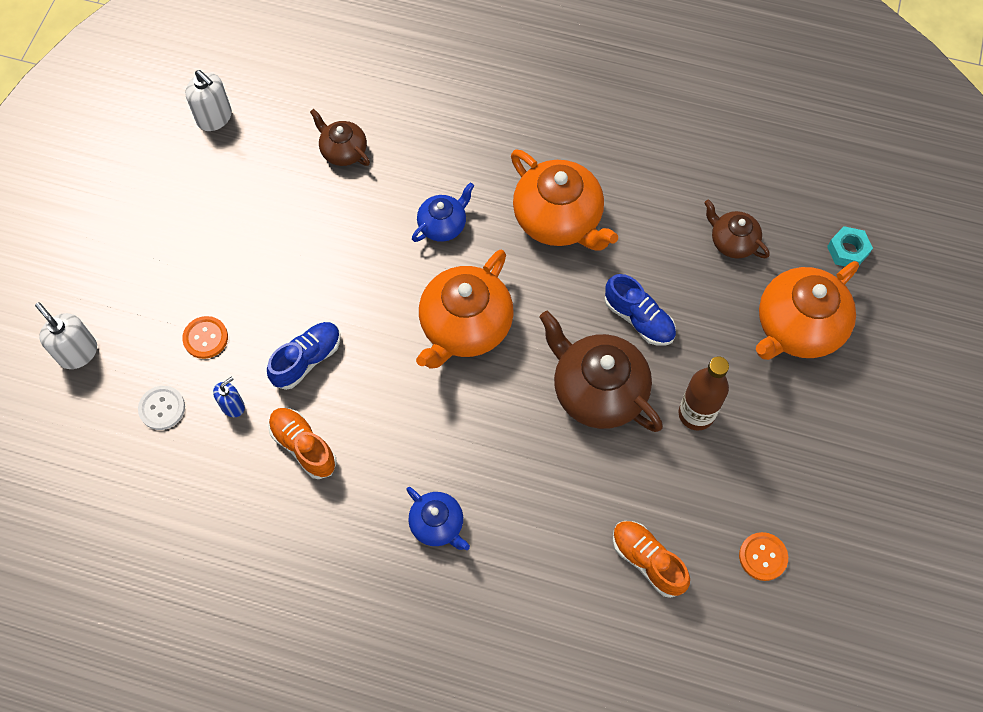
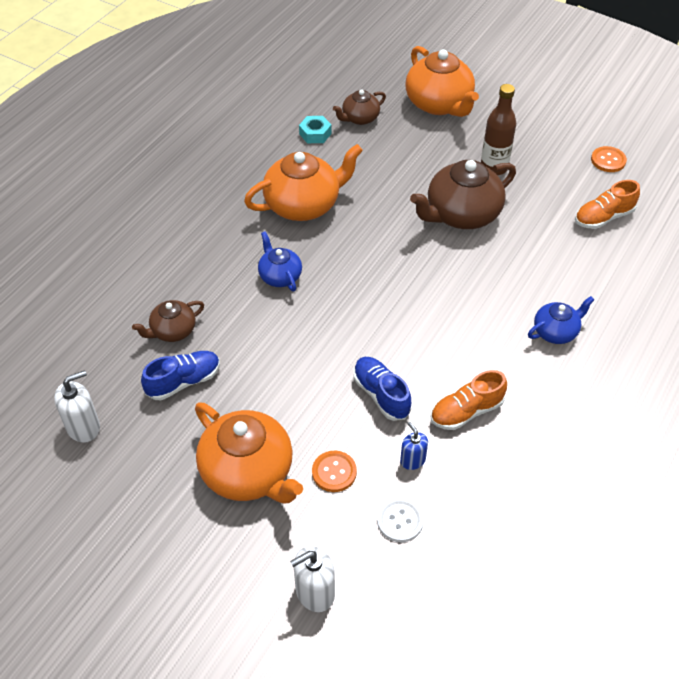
camera: 75 degrees left, 15 degrees down
orange teapot [416,249,514,368] -> orange teapot moved to [195,402,303,503]
blue shoe [604,274,676,346] -> blue shoe moved to [141,351,220,400]
turquoise nut [827,226,873,266] -> turquoise nut moved to [299,116,332,143]

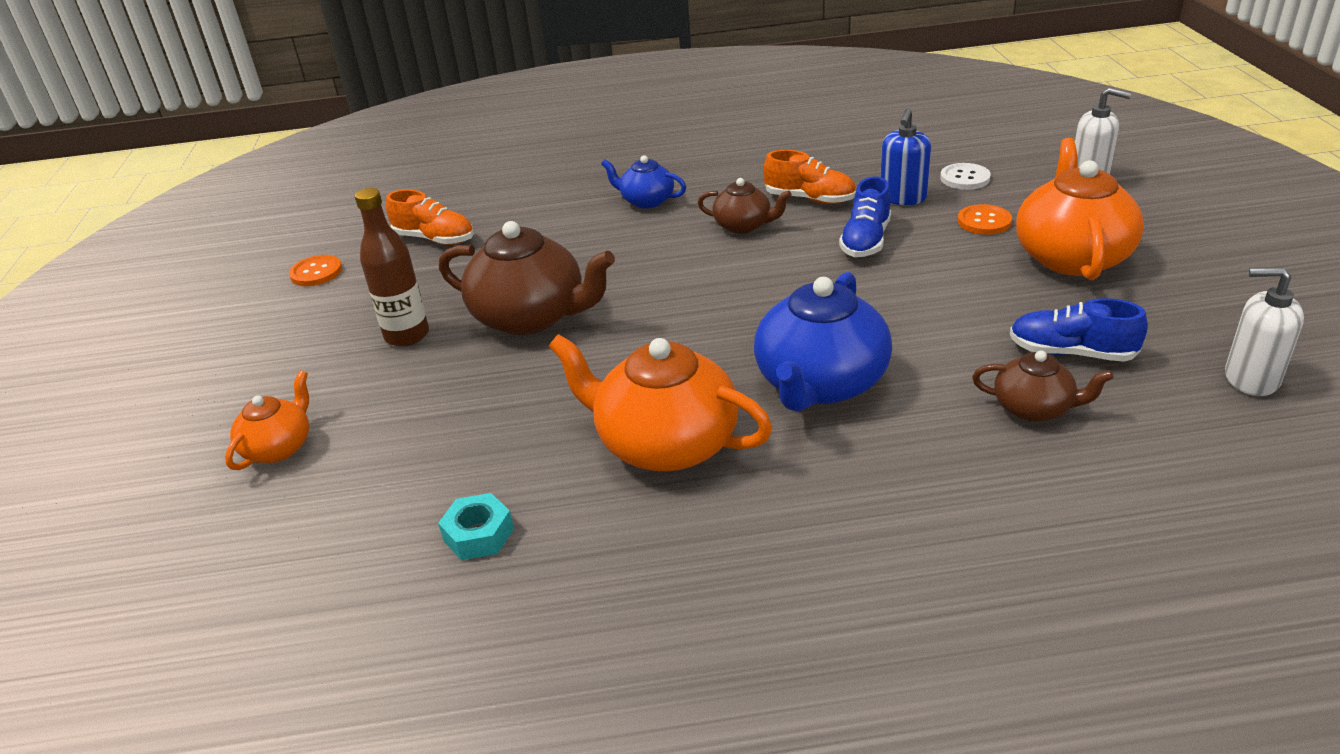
camera: 125 degrees left, 15 degrees down
blue teapot [258,231,302,291] -> blue teapot [754,272,892,412], size x1.84
brown teapot [333,89,386,125] -> brown teapot moved to [698,178,792,234]
blue soap dispenser [400,422,428,470] -> blue soap dispenser [880,108,931,205], size x1.56
orange teapot [405,46,479,117] -> orange teapot [225,371,309,470], size x0.54

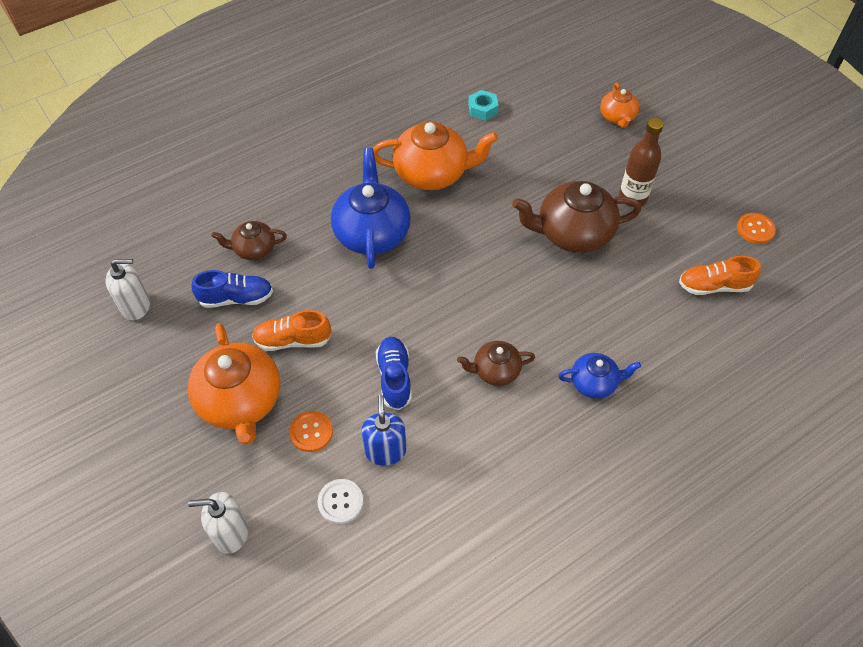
camera: 150 degrees right, 20 degrees up
orange shoe [763,150,856,204] -> orange shoe moved to [252,310,332,351]

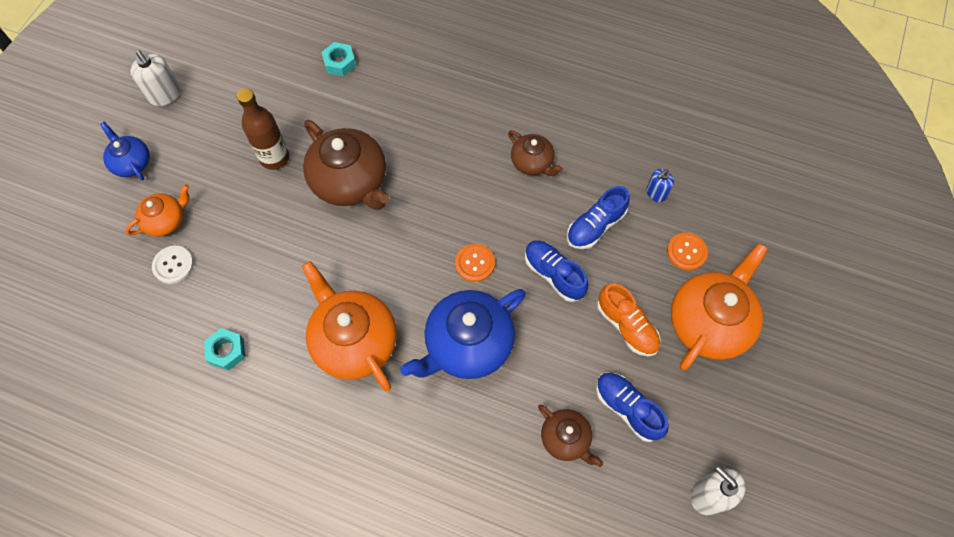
camera: 125 degrees left, 10 degrees up
white soap dispenser [188,492,248,554] -> white soap dispenser moved to [130,50,181,106]
white button [318,479,363,524] -> white button moved to [152,246,194,284]
blue soap dispenser [361,395,406,466] -> blue soap dispenser [646,169,674,202], size x0.64
blue teapot [558,353,641,399] -> blue teapot moved to [100,122,150,180]
orange shoe [679,256,761,295] -> turquoise nut [322,42,356,76]
orange button [737,213,776,244] -> orange button moved to [455,244,495,282]
none -> blue shoe [525,240,588,302]

